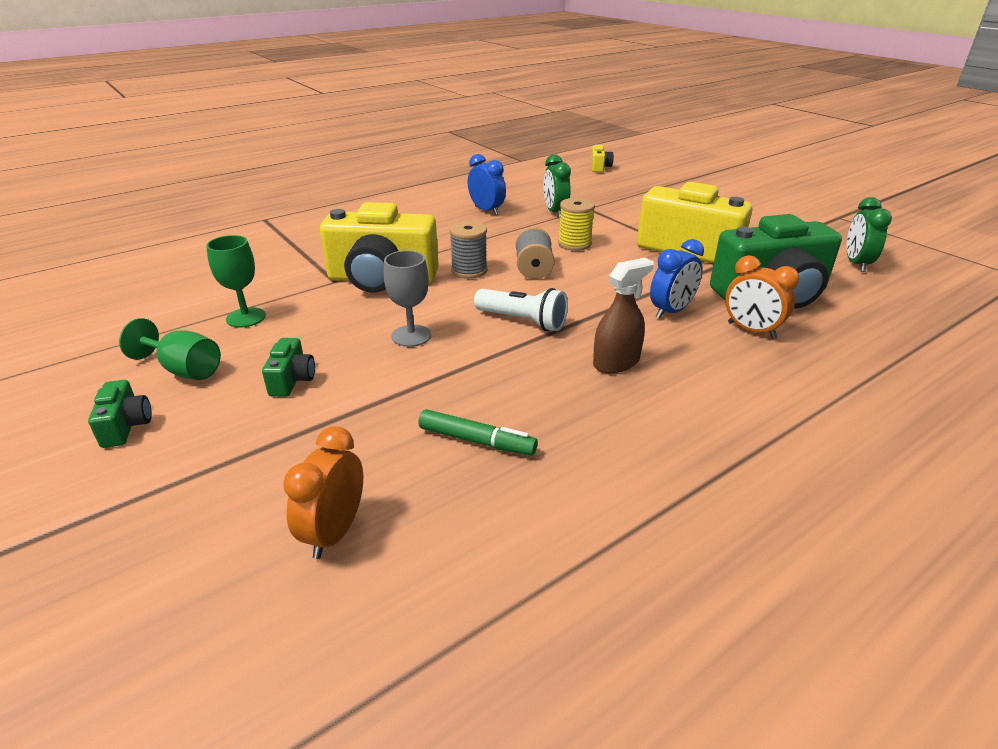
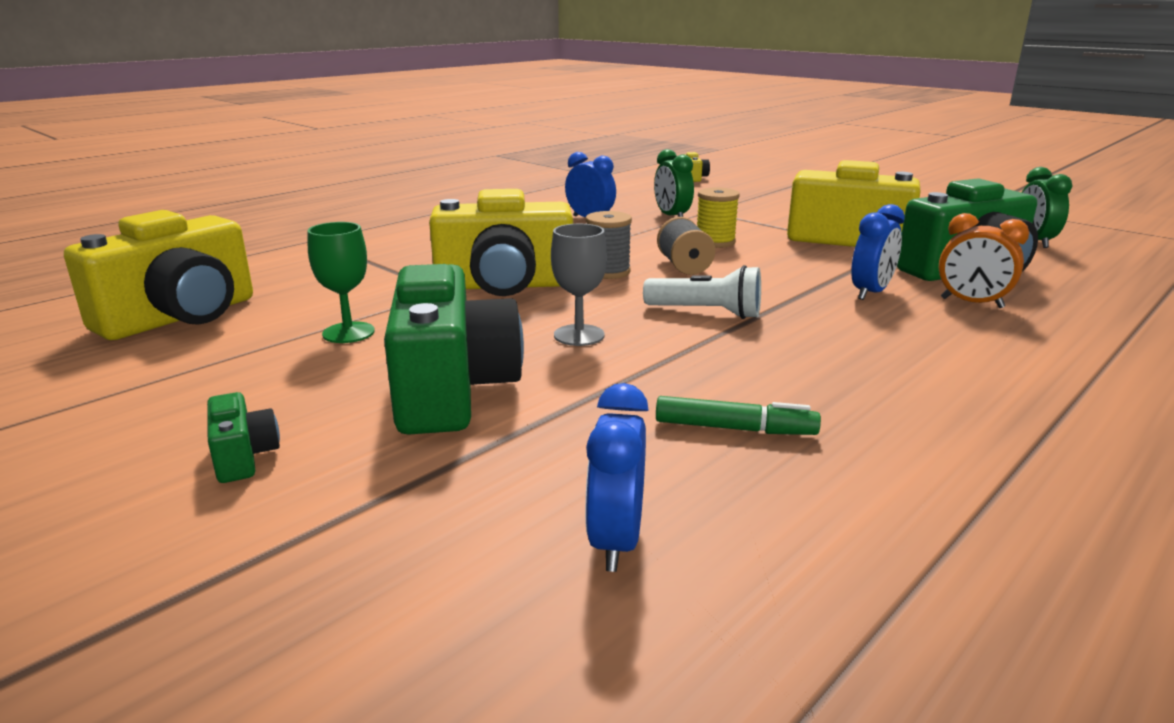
camera: 10 degrees left, 10 degrees down
green goblet [119,318,221,380] -> none
green camera [262,338,315,397] -> green camera [384,264,524,435], size x2.33
orange clock [283,426,363,559] -> blue clock [585,383,649,572]
brown spray bottle [593,258,654,373] -> none
none -> yellow camera [64,210,253,340]

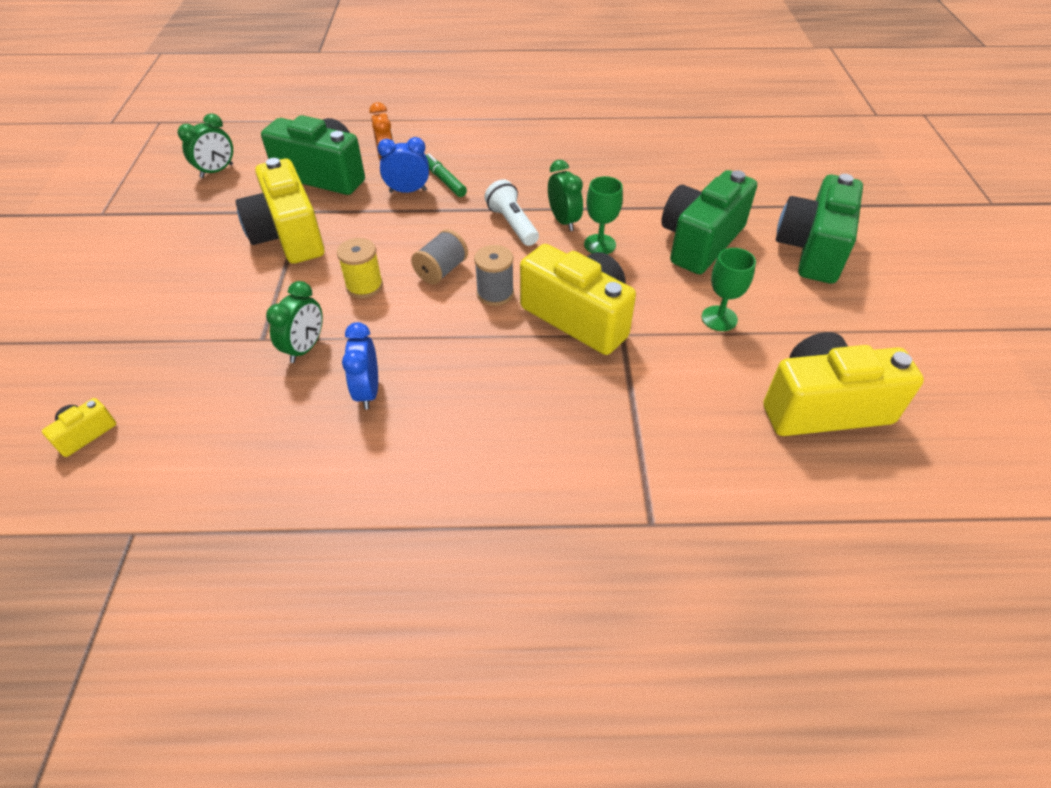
camera: 135 degrees left, 25 degrees up
green camera [207,392,280,483] -> green camera [776,174,863,284], size x2.33
grey goblet [551,224,607,346] -> green goblet [584,176,623,254]
blue clock [585,383,649,572] -> none
green marker [656,396,821,435] -> green marker moved to [426,154,467,197]
none -> green clock [548,160,583,231]

